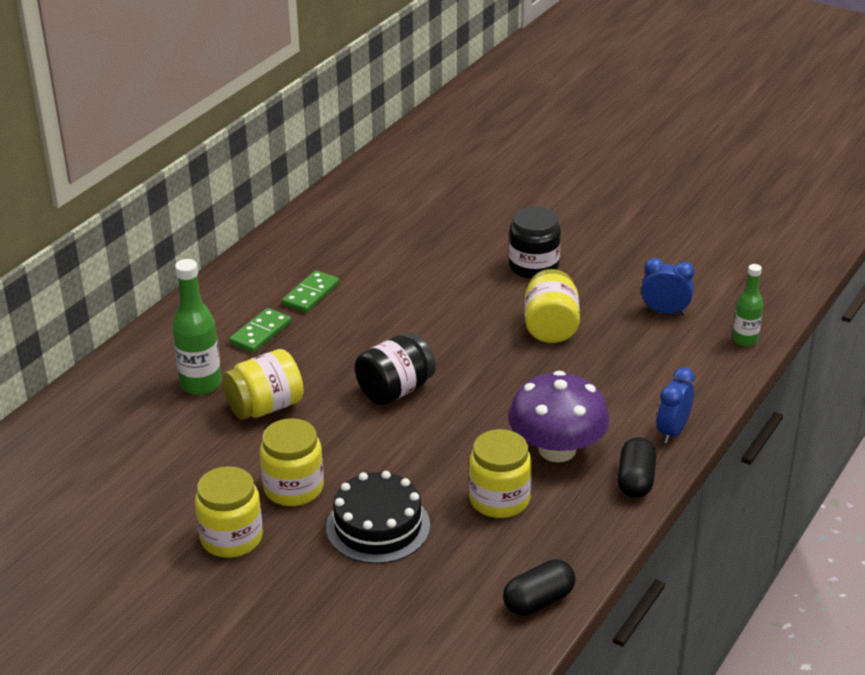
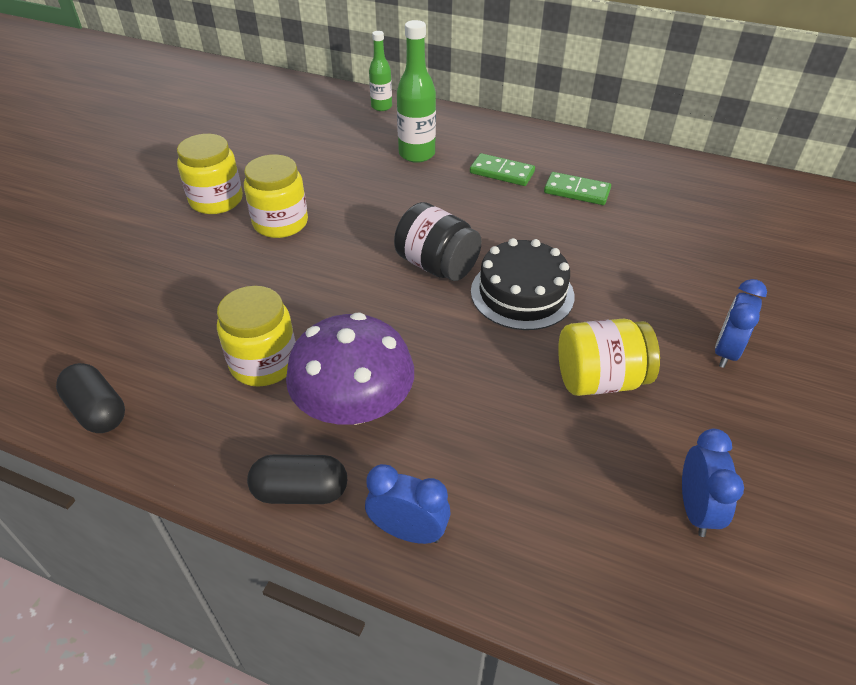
camera: 80 degrees right, 10 degrees up
yellow jar [222,349,304,420] -> none
black cake [326,471,430,564] -> black cake moved to [471,238,574,330]
black jar [509,206,561,279] -> blue clock [715,279,767,368]
green bottle [733,264,763,347] -> green bottle moved to [369,31,392,111]

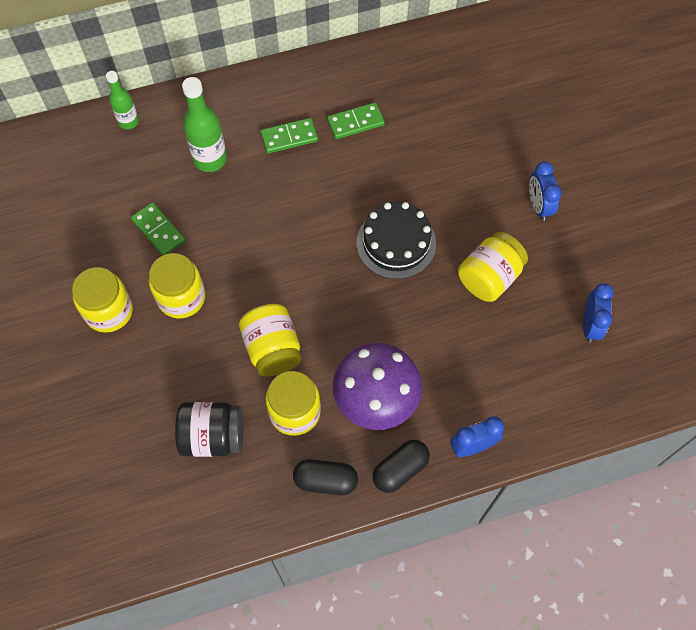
camera: 40 degrees left, 20 degrees up
black capsule [56,363,125,433] -> black capsule moved to [293,459,358,495]
black jar [394,202,482,281] -> black jar moved to [175,402,244,457]
blue clock [682,429,744,537] -> blue clock turned 45 degrees clockwise [583,283,614,343]
none -> green domino [131,202,185,256]
none -> yellow jar [239,304,301,377]

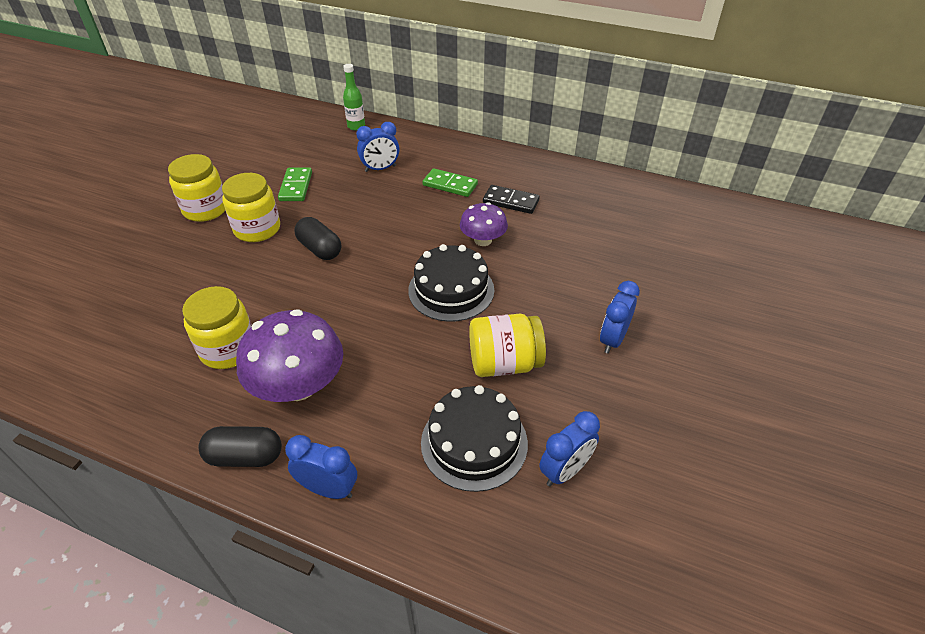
camera: 40 degrees right, 20 degrees down
black jar [175,402,244,457] -> none
green bottle [182,77,227,172] -> blue clock [356,122,399,172]
yellow jar [239,304,301,377] -> none
black capsule [293,459,358,495] -> black capsule moved to [294,217,341,260]
green domino [327,103,385,139] -> black domino [483,185,540,214]
none -> black cake [421,385,528,492]
none -> purple mushroom [460,202,508,246]

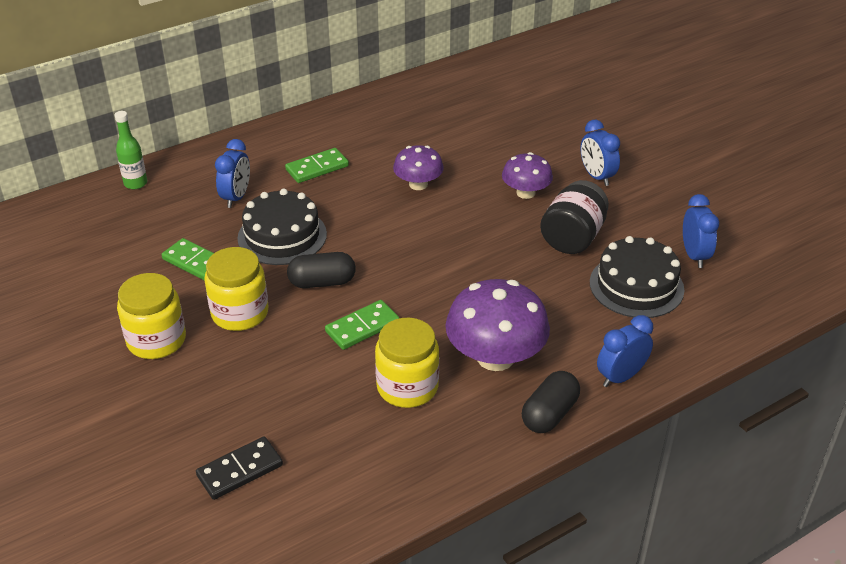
camera: 55 degrees left, 5 degrees down
black cake [408,244,494,322] -> black cake moved to [237,189,327,265]
yellow jar [469,314,546,377] -> black jar [540,180,609,254]
black domino [483,185,540,214] -> black domino moved to [196,436,283,500]
none -> green domino [325,300,399,350]
none -> purple mushroom [502,152,553,199]

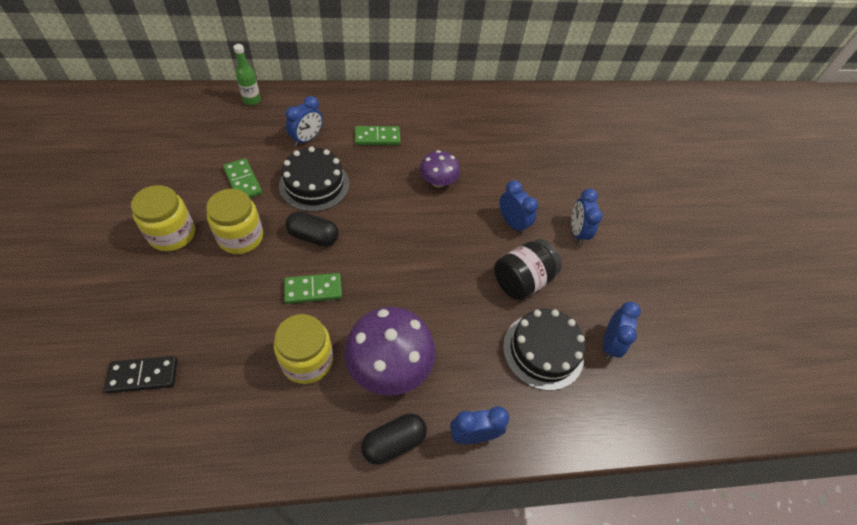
camera: 20 degrees right, 15 degrees up
purple mushroom [502,152,553,199] -> blue clock [499,180,538,234]

